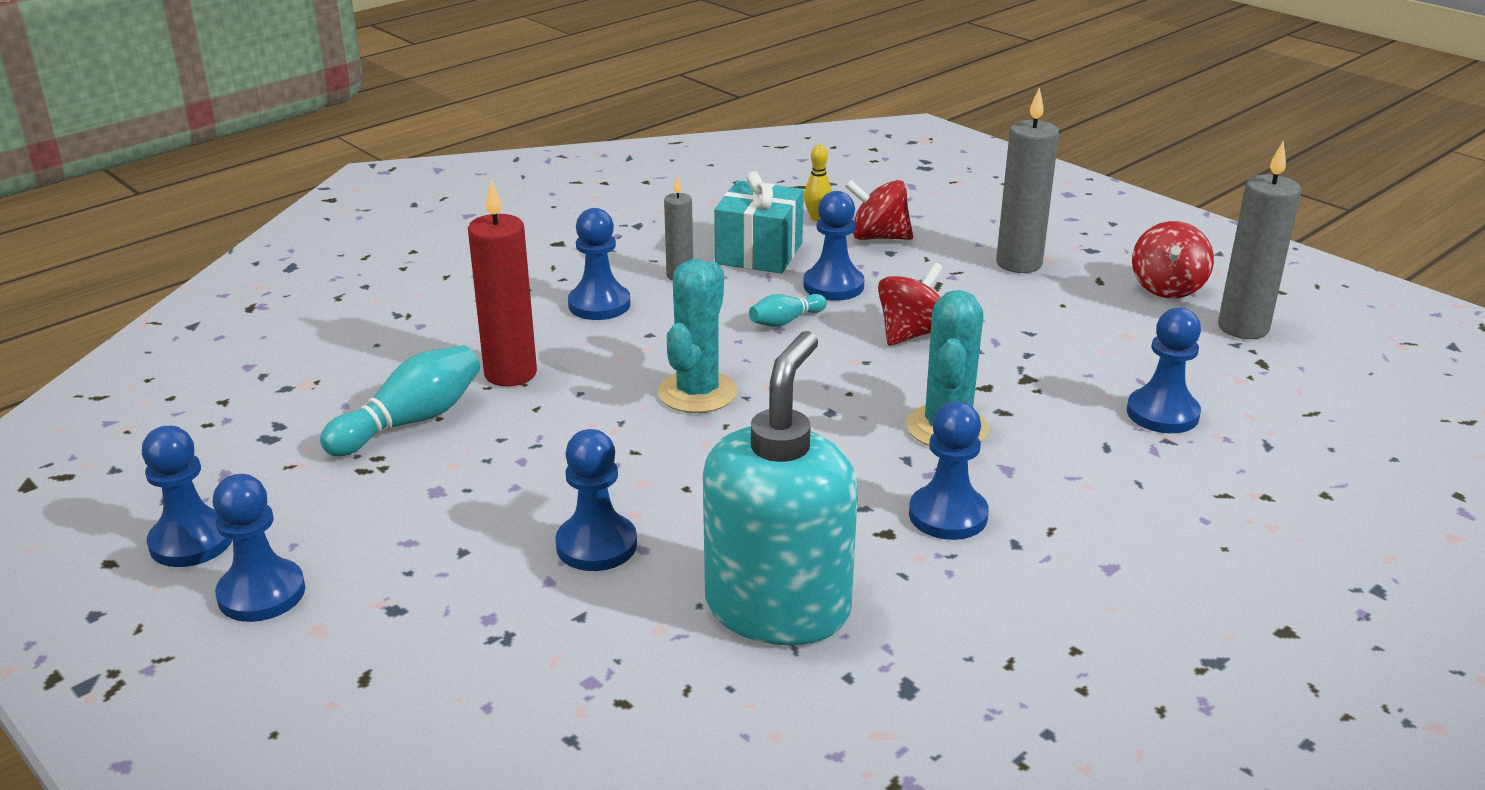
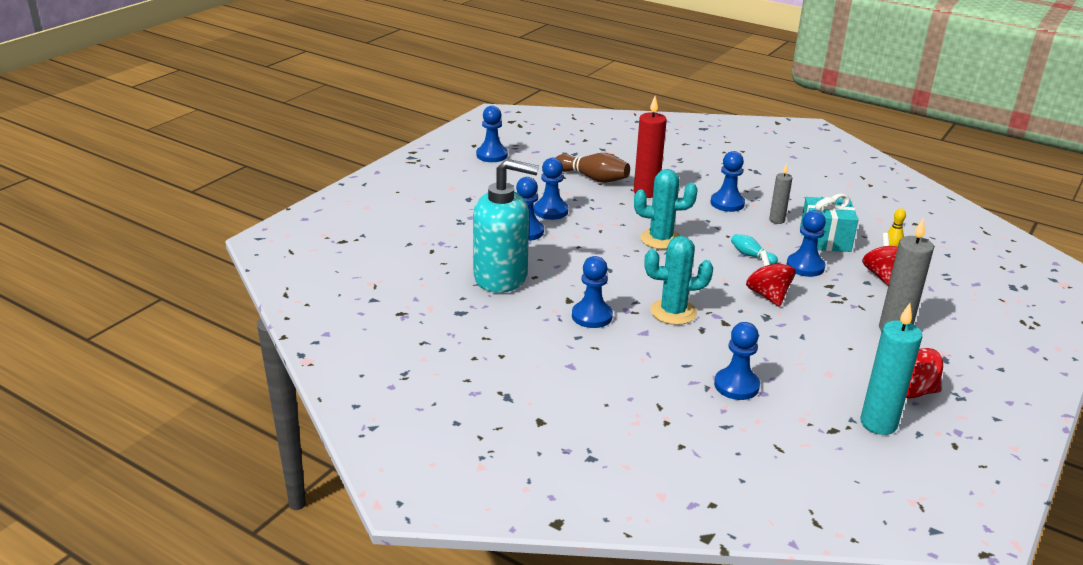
camera: 75 degrees right, 0 degrees up
blue pawn [212,474,305,622] -> blue pawn moved to [534,158,568,220]
turquoise bowling pin [320,345,480,456] -> brown bowling pin [556,153,630,183]
red spinning top [878,262,943,346] -> red spinning top turned 135 degrees counterclockwise [746,250,796,307]
grey candle [1218,142,1301,339] -> turquoise candle [861,303,922,435]

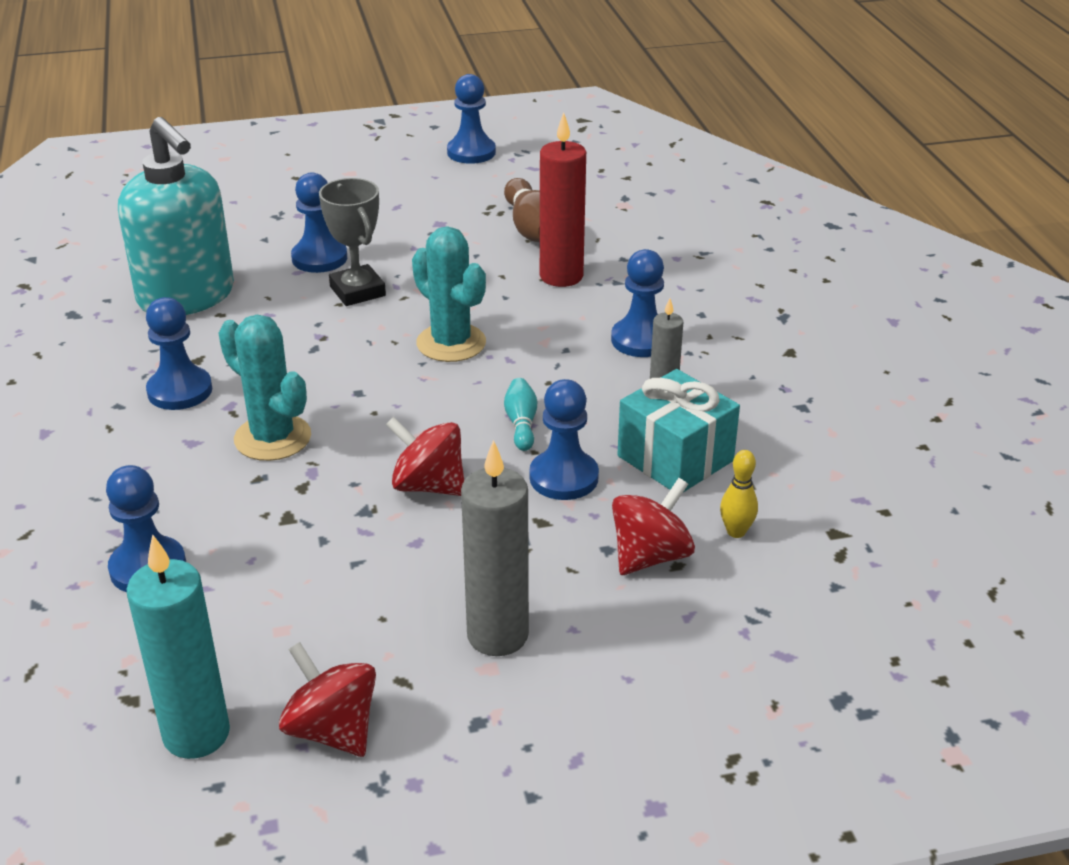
camera: 45 degrees right, 5 degrees up
blue pawn [534,158,568,220] -> none
red spinning top [746,250,796,307] -> red spinning top turned 90 degrees counterclockwise [386,416,464,496]
none -> grey trophy [319,178,386,306]

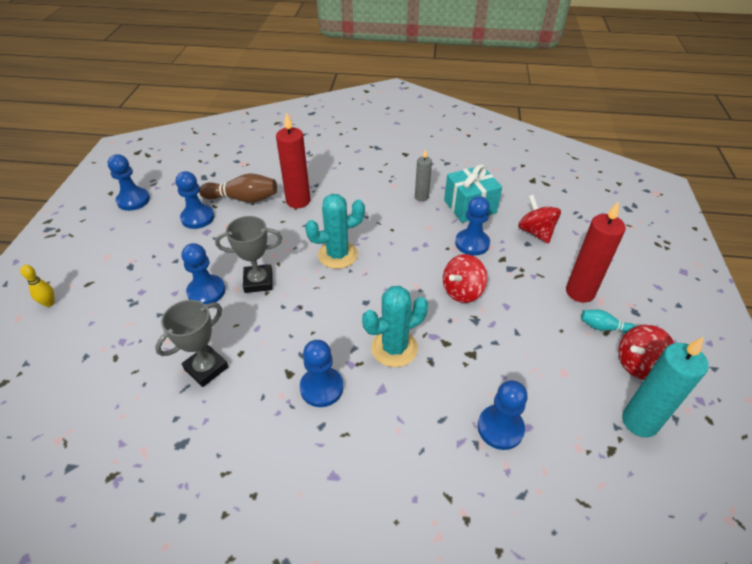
camera: 70 degrees left, 10 degrees up
turquoise soap dispenser [118,117,234,315] -> grey trophy [155,300,228,387]
grey candle [461,440,529,656] -> red candle [566,201,626,303]
turquoise bowling pin [504,378,537,451] -> turquoise bowling pin moved to [581,310,637,334]
blue pawn [611,249,664,357] -> blue pawn moved to [176,171,214,229]
yellow bowling pin [720,450,758,538] -> yellow bowling pin moved to [20,265,55,307]

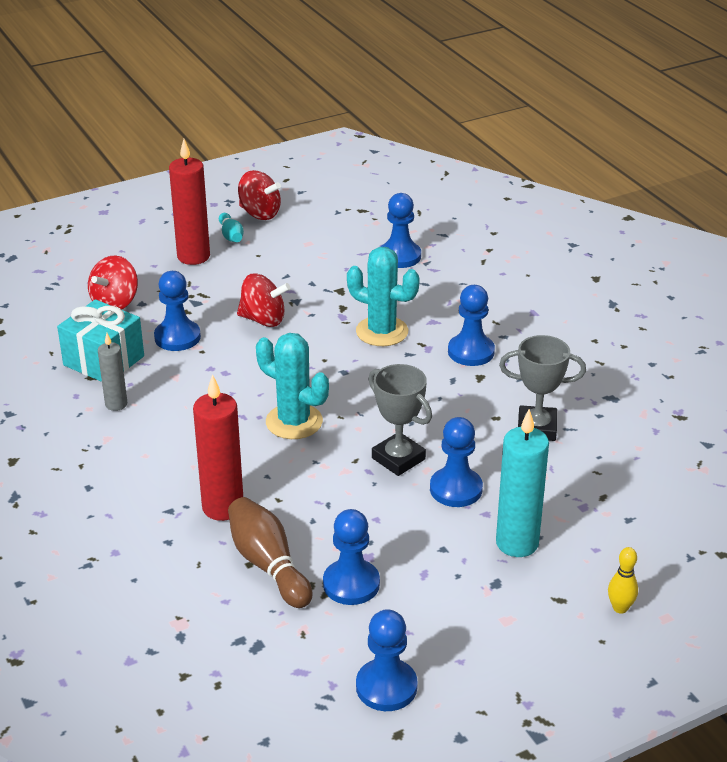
camera: 125 degrees left, 10 degrees down
turquoise candle [622,337,709,437] -> turquoise candle moved to [496,409,549,557]

